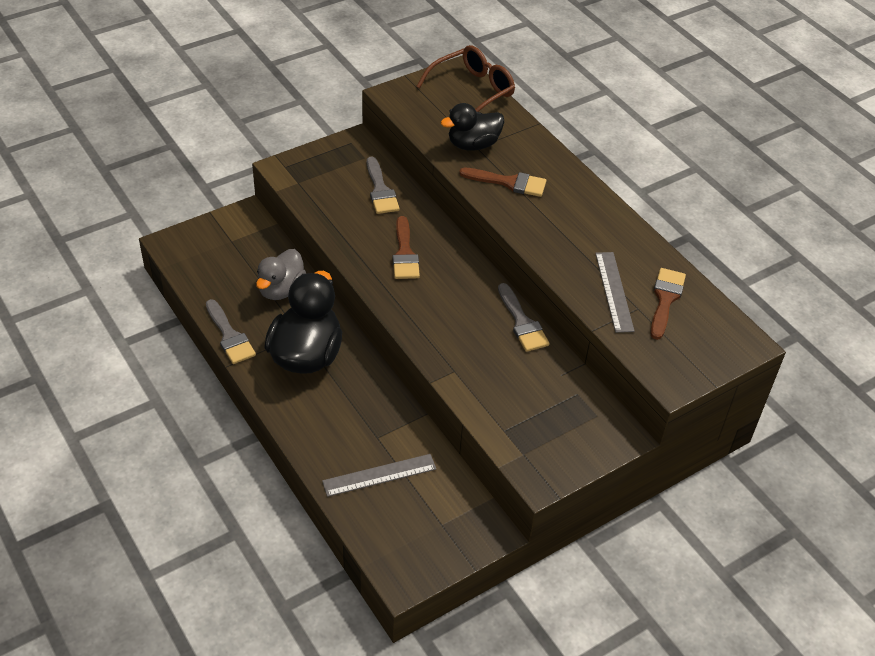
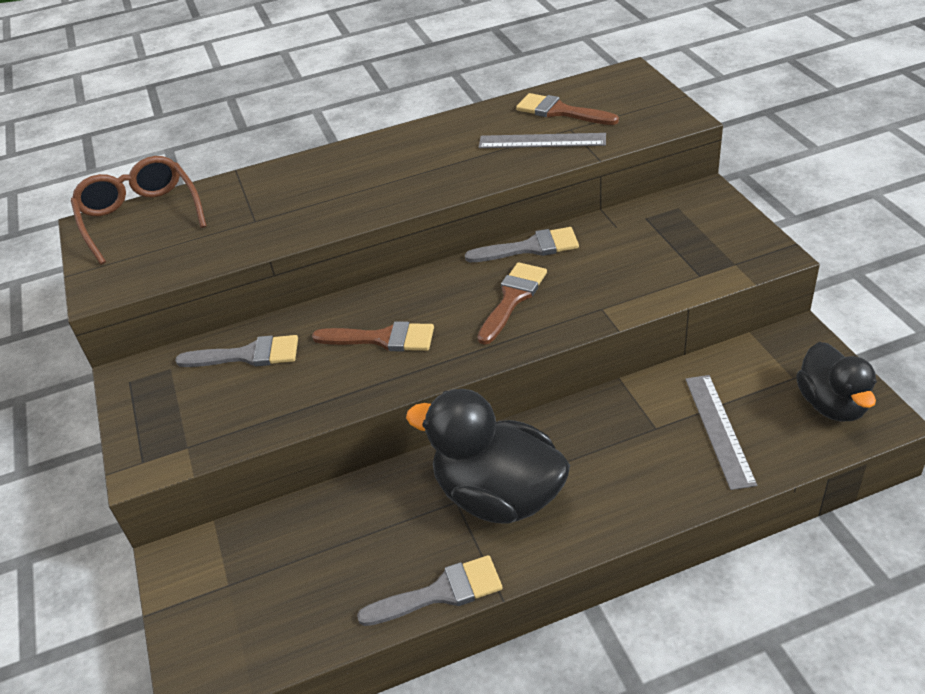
camera: 70 degrees left, 5 degrees down
grey duck [256,249,306,300] -> none
black duck [441,103,504,151] -> black duck moved to [796,342,877,422]
brown brush [459,168,546,197] -> brown brush moved to [477,262,547,345]

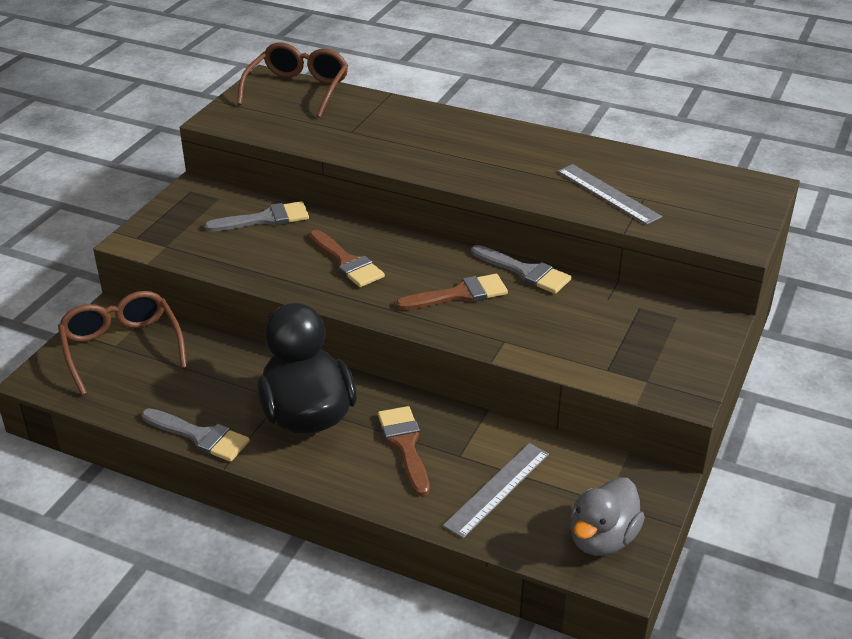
camera: 40 degrees right, 5 degrees down
grey brush [175,335,298,367] -> grey brush turned 60 degrees counterclockwise [204,201,309,232]
brown brush [516,93,619,125] -> brown brush moved to [378,406,429,496]
black duck [796,342,877,422] -> grey duck [570,477,645,556]
none -> brown glasses [58,291,187,396]

